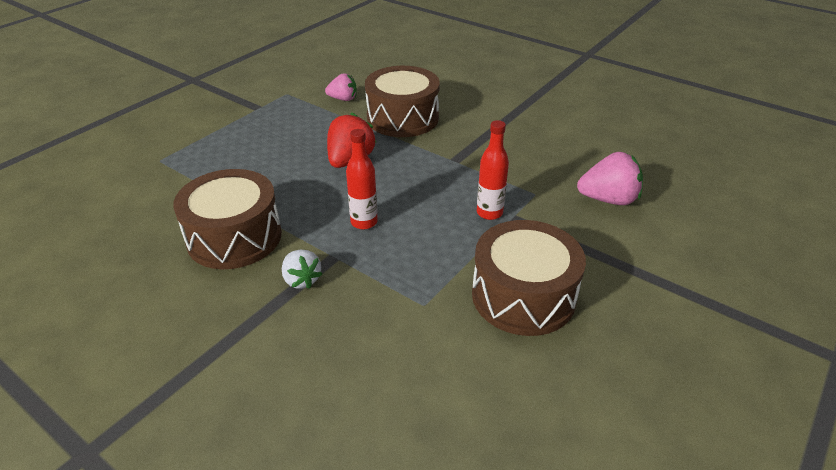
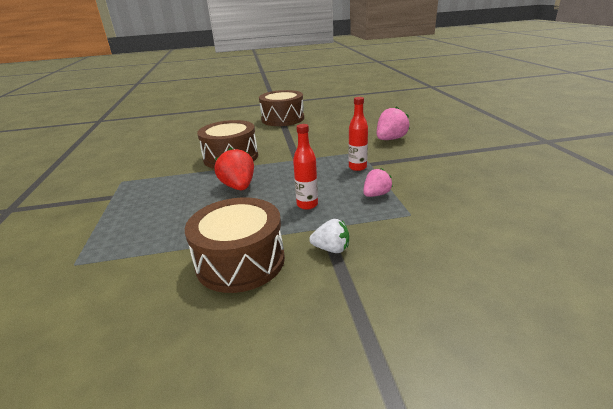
camera: 45 degrees left, 10 degrees down
pink strawberry [325,73,357,101] -> pink strawberry moved to [363,168,393,197]
brown drum [472,220,586,336] -> brown drum moved to [259,90,304,126]

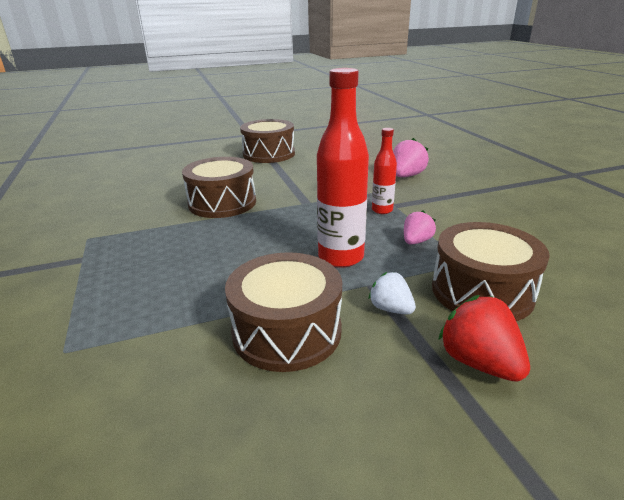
camera: 10 degrees left, 0 degrees up
red strawberry [214,147,254,190] -> red strawberry moved to [438,295,530,382]
red bottle [293,124,318,210] -> red bottle [317,68,369,268], size x1.78
white strawberry [309,219,349,253] -> white strawberry turned 135 degrees counterclockwise [368,272,416,314]
none -> brown drum [432,222,550,321]

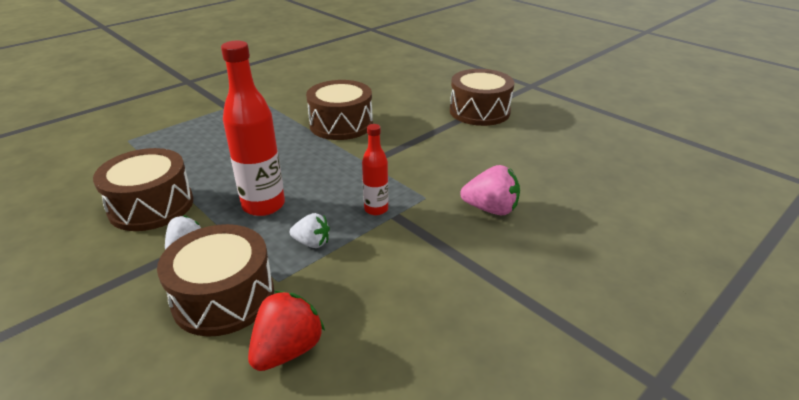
camera: 65 degrees right, 5 degrees up
pink strawberry [404,210,436,245] -> white strawberry [290,213,330,248]
red strawberry [438,295,530,382] -> red strawberry moved to [248,291,325,371]

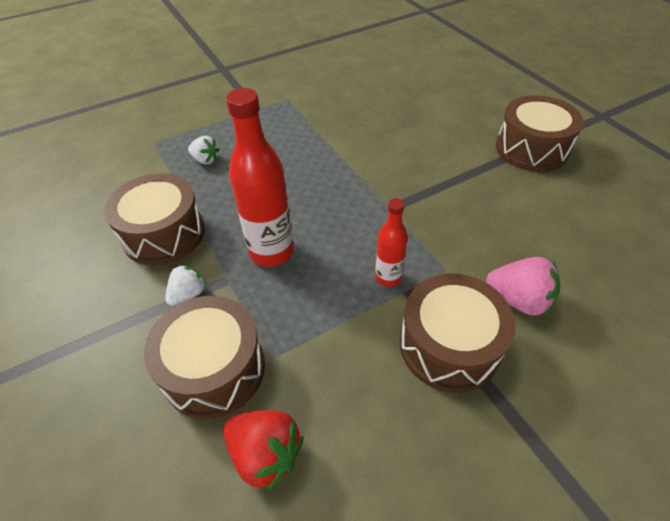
camera: 15 degrees right, 15 degrees up
red strawberry [248,291,325,371] -> red strawberry turned 75 degrees clockwise [223,410,304,491]
white strawberry [290,213,330,248] -> white strawberry moved to [188,136,220,165]
brown drum [306,80,373,140] -> brown drum moved to [400,274,515,393]

